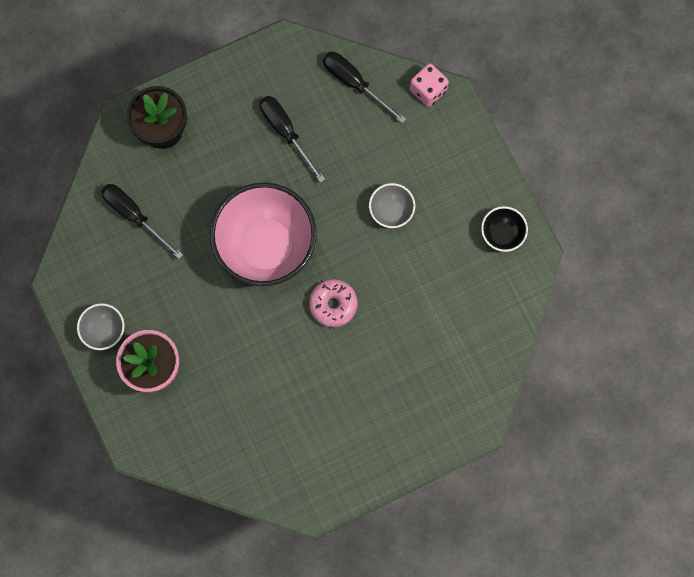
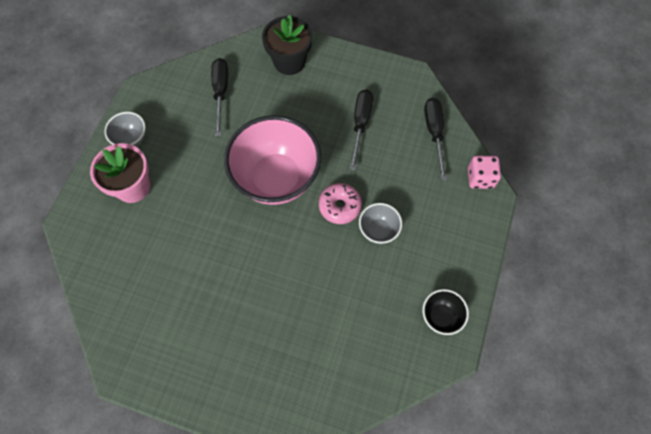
camera: 45 degrees right, 10 degrees down
pink donut [309,279,358,327] -> pink donut moved to [319,183,362,224]

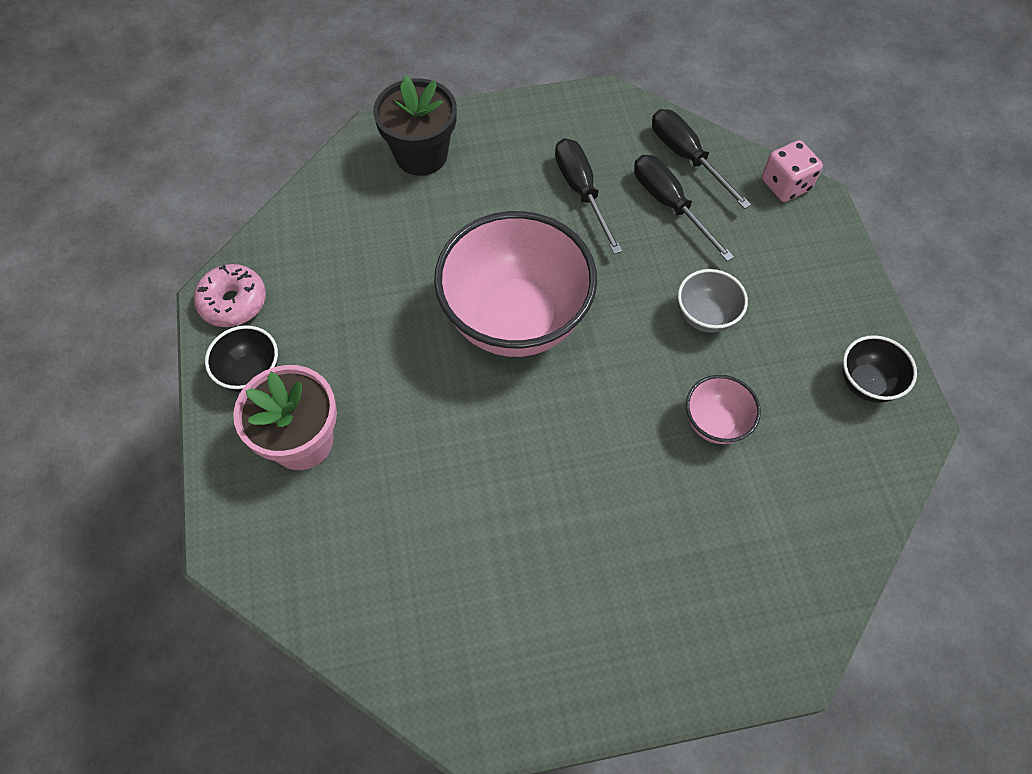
camera: 30 degrees left, 5 degrees down
grey bowl [105,112,146,147] -> black bowl [205,325,278,392]
black screwdriver [211,58,228,136] -> black screwdriver moved to [634,155,734,261]
pink donut [319,183,362,224] -> pink donut moved to [194,264,266,327]
none -> pink bowl [686,375,761,444]

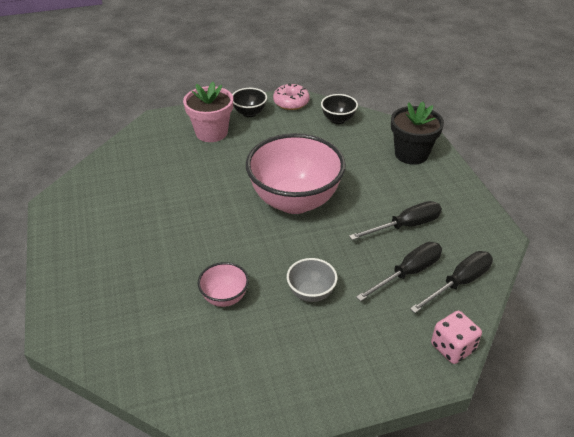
camera: 85 degrees right, 20 degrees down
black bowl [842,335,917,403] -> black bowl moved to [321,94,358,124]

